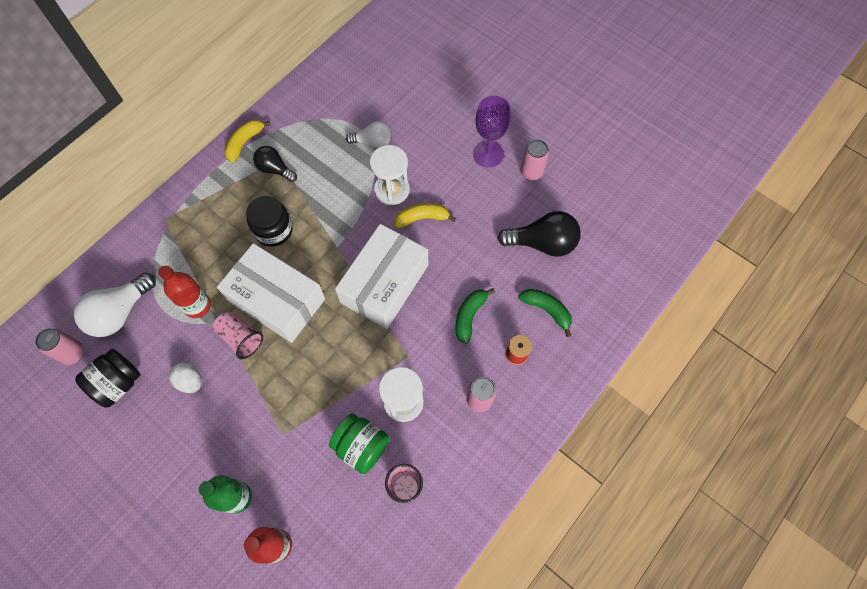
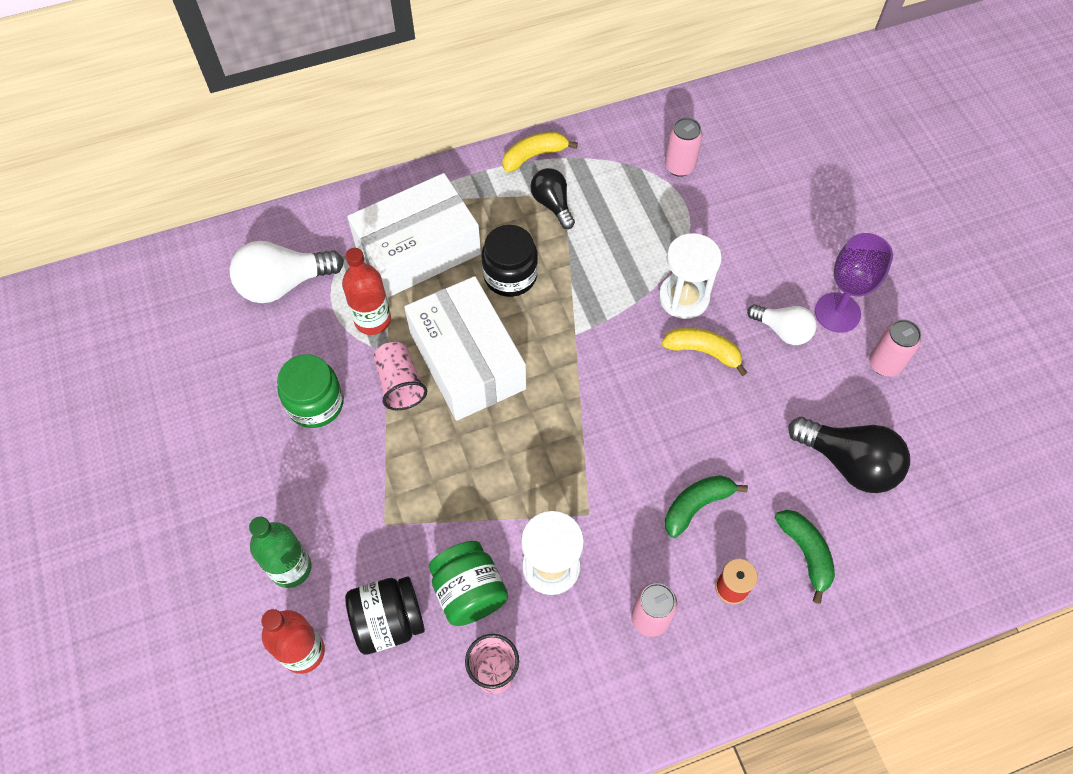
camera: 30 degrees right, 5 degrees down
pink can [35,328,84,365] -> pink can moved to [665,117,702,177]
black jar [75,349,140,408] -> black jar moved to [345,576,425,655]
white egg [169,363,202,393] -> green jar [277,354,344,428]
white box [335,224,428,329] -> white box moved to [347,173,481,298]
white light bulb [346,121,392,148] -> white light bulb moved to [747,304,816,345]

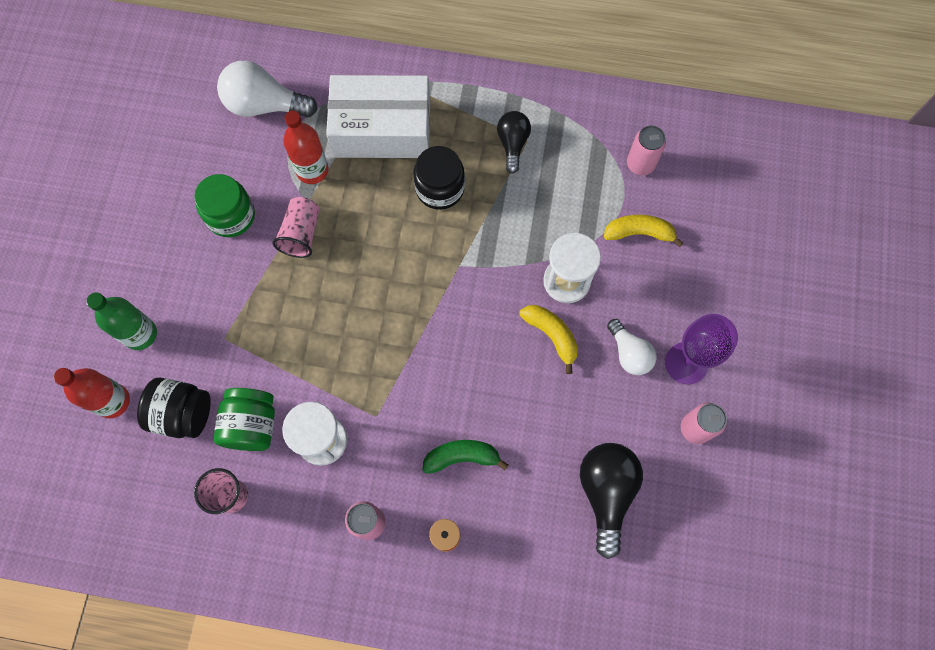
camera: 30 degrees right, 10 degrees up
white box [404,276,526,421] -> none
yellow banana [502,132,578,173] -> yellow banana moved to [604,215,683,247]
green banana [775,510,835,604] -> none
black light bulb [788,417,910,493] -> black light bulb turned 150 degrees counterclockwise [580,443,643,559]

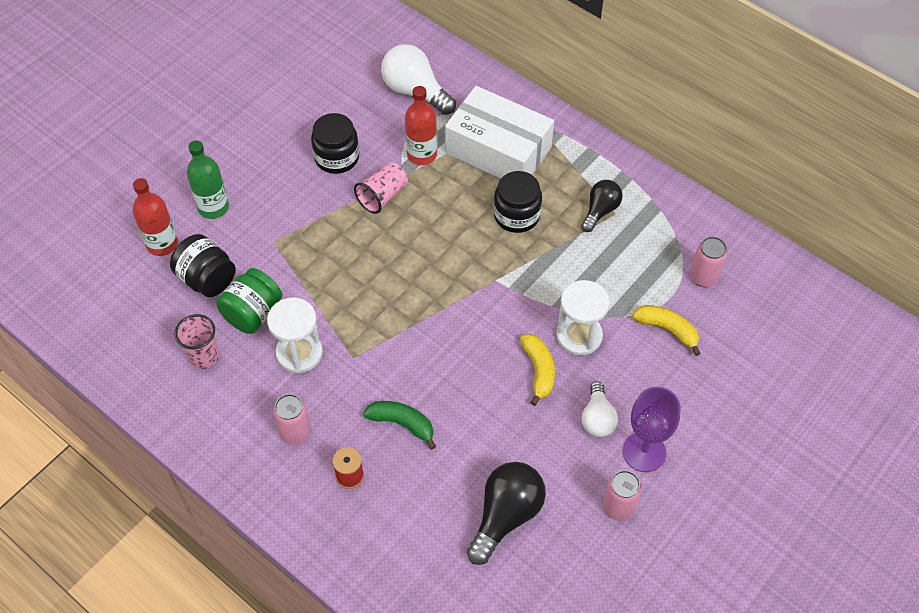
camera: 30 degrees right, 15 degrees down
green jar [194,174,255,237] -> black jar [311,113,359,174]

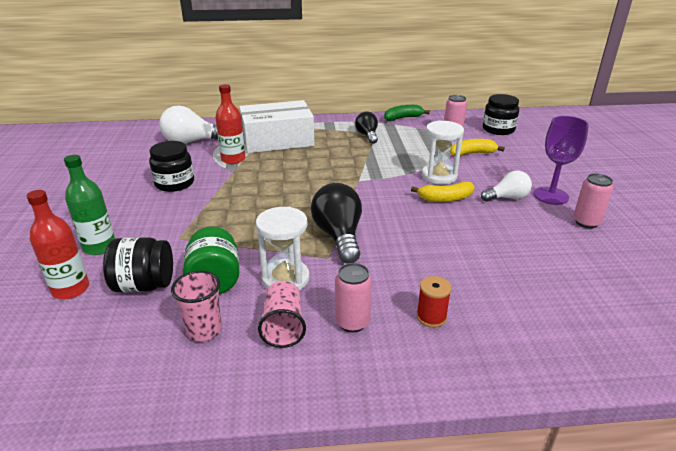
camera: 45 degrees left, 25 degrees down
pink cup [354,162,408,214] -> pink cup moved to [258,281,306,348]
green banana [363,401,436,450] -> green banana moved to [384,105,430,121]
black light bulb [467,462,546,565] -> black light bulb moved to [311,183,362,263]
black jar [494,171,542,233] -> black jar moved to [483,94,519,135]
yellow banana [520,334,555,406] -> yellow banana turned 135 degrees clockwise [411,181,475,202]
white light bulb [581,381,618,437] -> white light bulb turned 60 degrees counterclockwise [481,171,532,201]

